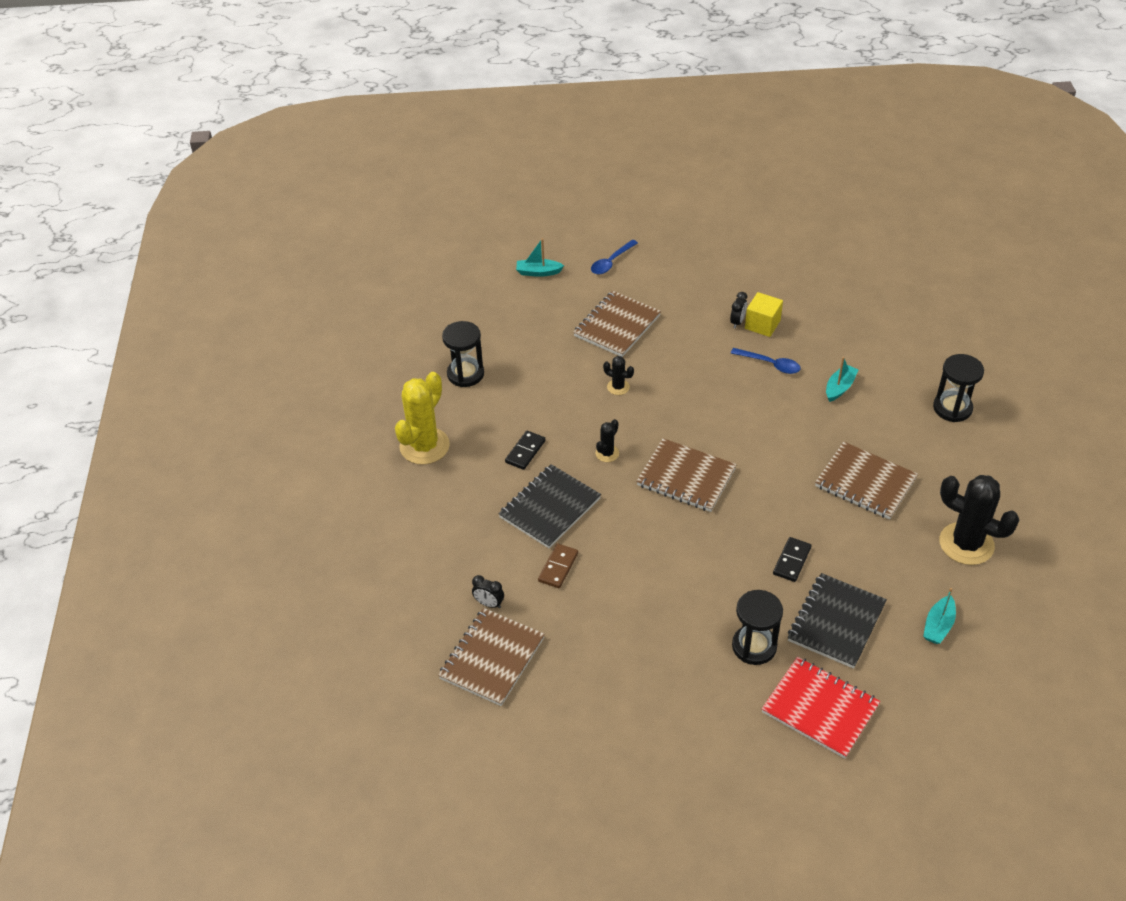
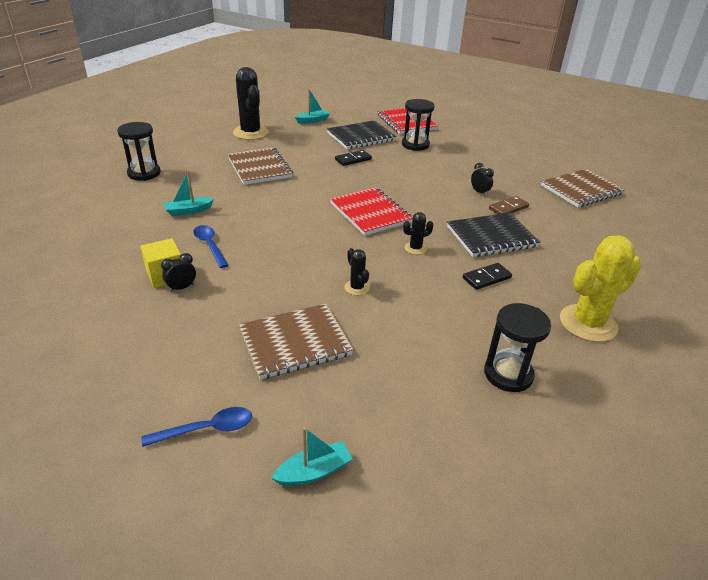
camera: 150 degrees left, 10 degrees down
black clock [472,575,504,608] -> black clock moved to [471,163,494,196]
turquoise boat [516,238,564,277] -> turquoise boat turned 60 degrees counterclockwise [271,427,352,486]
brown notebook [636,438,737,512] -> red notebook [330,187,413,236]

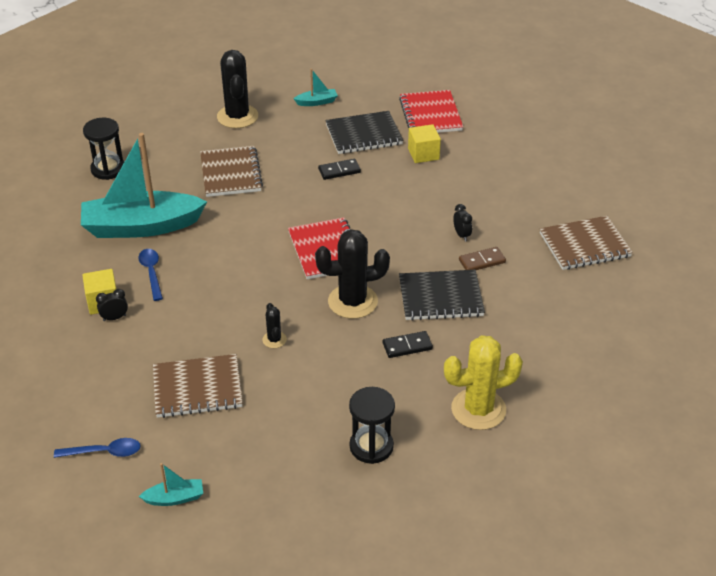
camera: 15 degrees right, 5 degrees up
turquoise boat [164,170,214,216] -> turquoise boat [81,133,207,238], size x2.47
black hourglass [402,99,435,151] -> yellow cube [408,124,441,163]
black cactus [403,212,434,255] -> black cactus [315,229,390,319], size x2.13

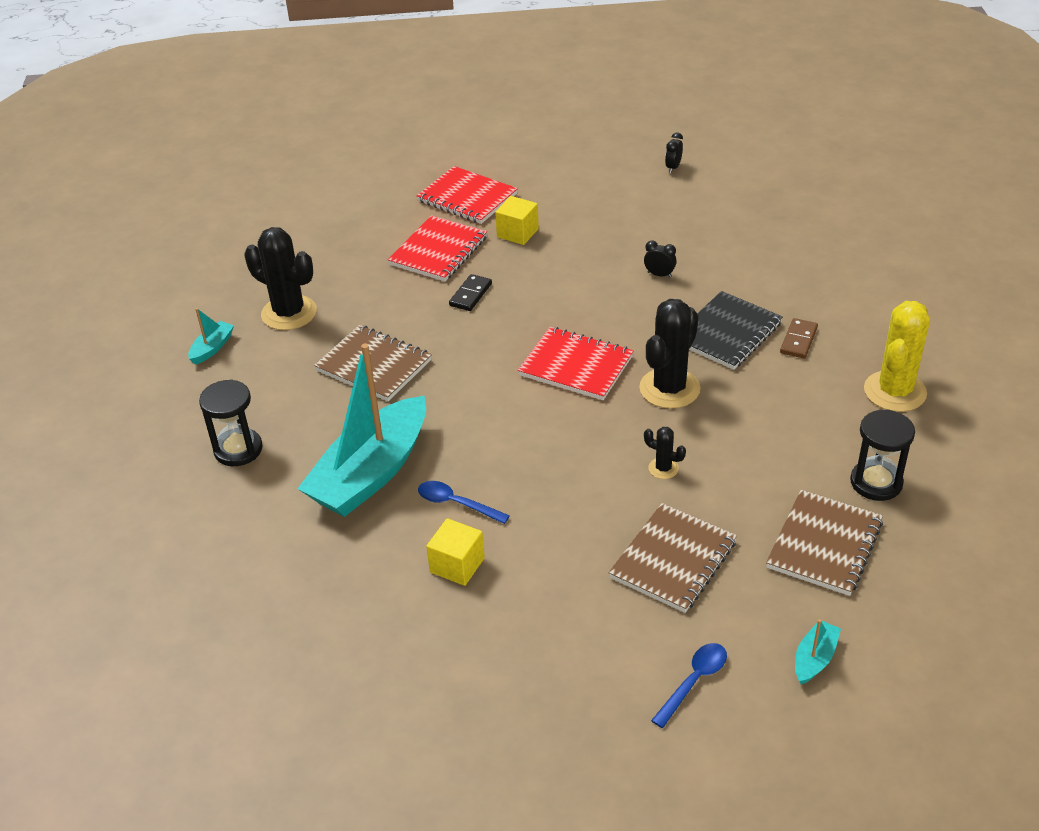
camera: 45 degrees left, 0 degrees up
black clock [96,289,128,321] -> black clock moved to [665,132,683,173]
turquoise boat [294,69,338,106] -> turquoise boat moved to [188,308,234,365]
black notebook [325,111,403,154] -> red notebook [388,215,487,281]
black domino [383,331,433,358] -> none
brown domino [459,247,506,270] -> brown domino moved to [780,318,818,359]
brown notebook [540,216,633,270] -> brown notebook moved to [766,490,883,596]

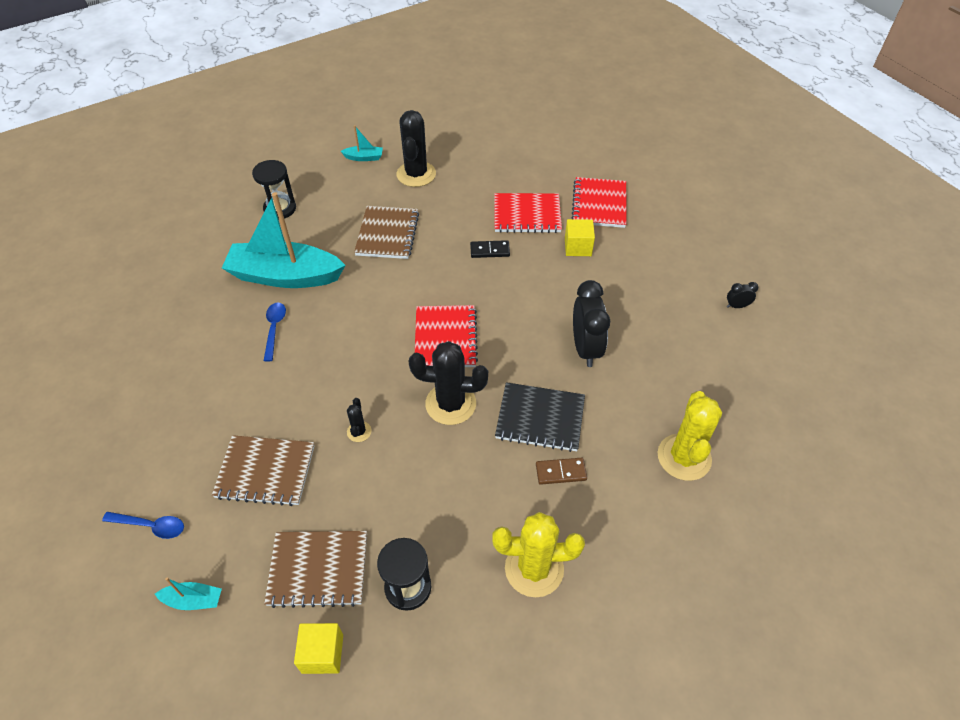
camera: 60 degrees right, 10 degrees up
yellow cube [426,518,485,586] -> yellow cube moved to [294,623,343,674]
black clock [644,240,677,278] -> black clock [573,280,610,367], size x2.22
none -> yellow cactus [658,391,722,481]

